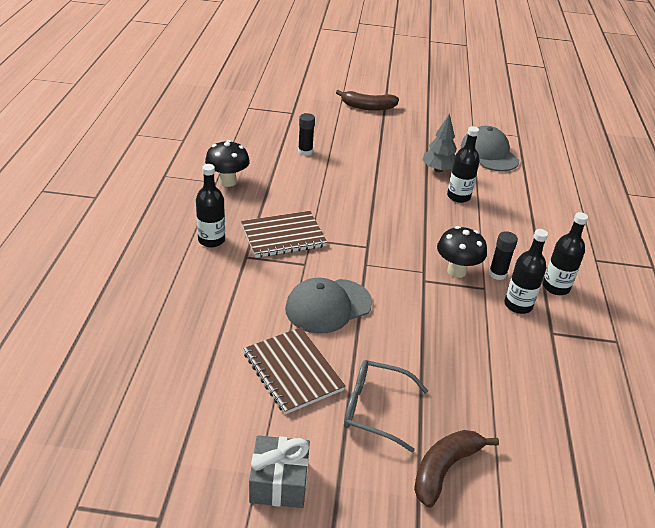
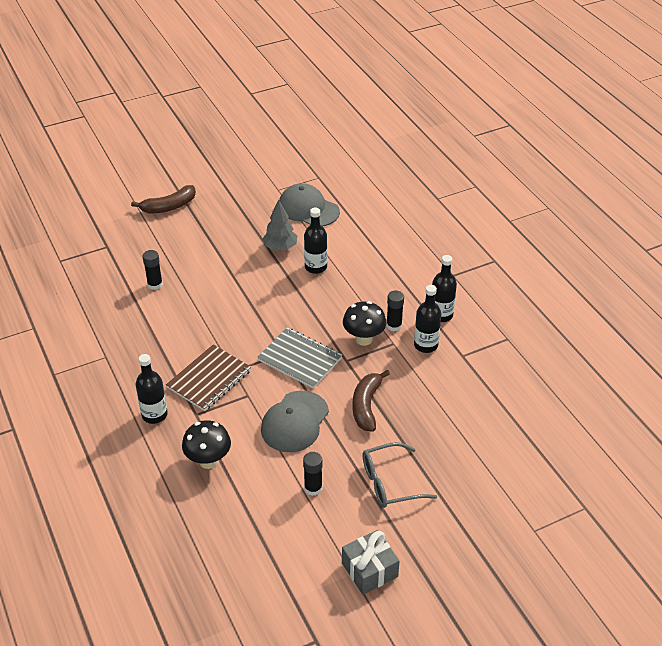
camera: 30 degrees left, 5 degrees up
black mushroom [205,140,250,187] -> black mushroom moved to [182,420,231,469]
brown notebook [244,327,346,414] -> black glue stick [303,452,322,496]
brown banana [414,430,499,508] -> brown banana moved to [352,370,390,432]
none -> grey notebook [257,328,342,389]

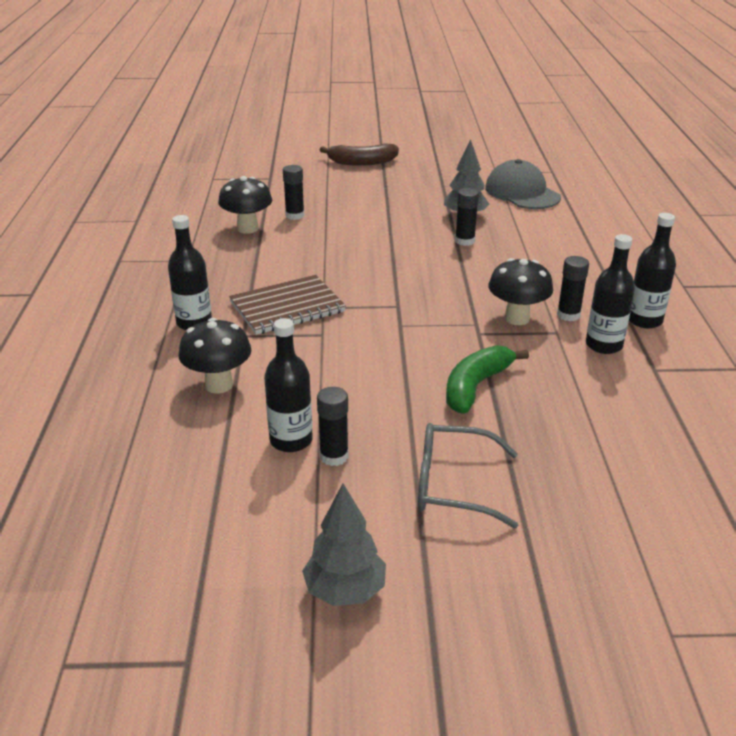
camera: 25 degrees right, 10 degrees down
grey notebook [257,328,342,389] -> none
grey cap [261,391,329,452] -> none
black bottle [304,208,327,274] -> black bottle moved to [264,318,312,452]
grey gift [342,530,400,595] -> grey tree [302,483,386,606]
brown banana [352,370,390,432] -> green banana [446,345,529,413]
none -> black mushroom [218,176,272,234]
none -> black glue stick [455,188,479,246]

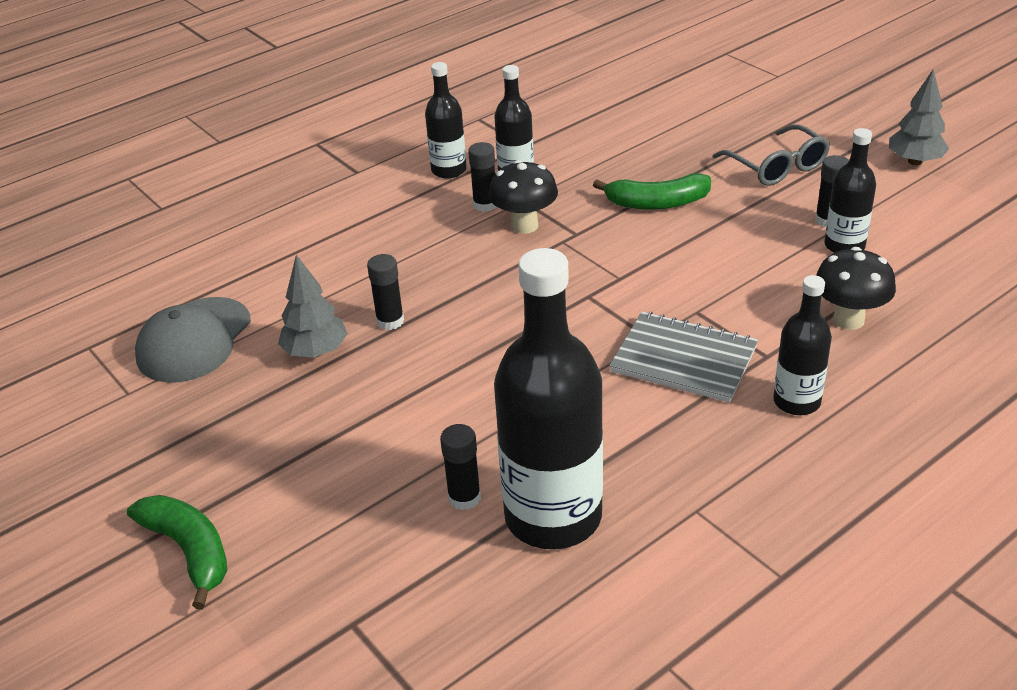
camera: 125 degrees left, 5 degrees up
black mushroom [218,176,272,234] -> black bottle [494,248,603,549]
brown notebook [229,275,346,335] -> grey notebook [609,312,758,403]
brown banana [320,143,399,166] -> green banana [127,495,227,609]

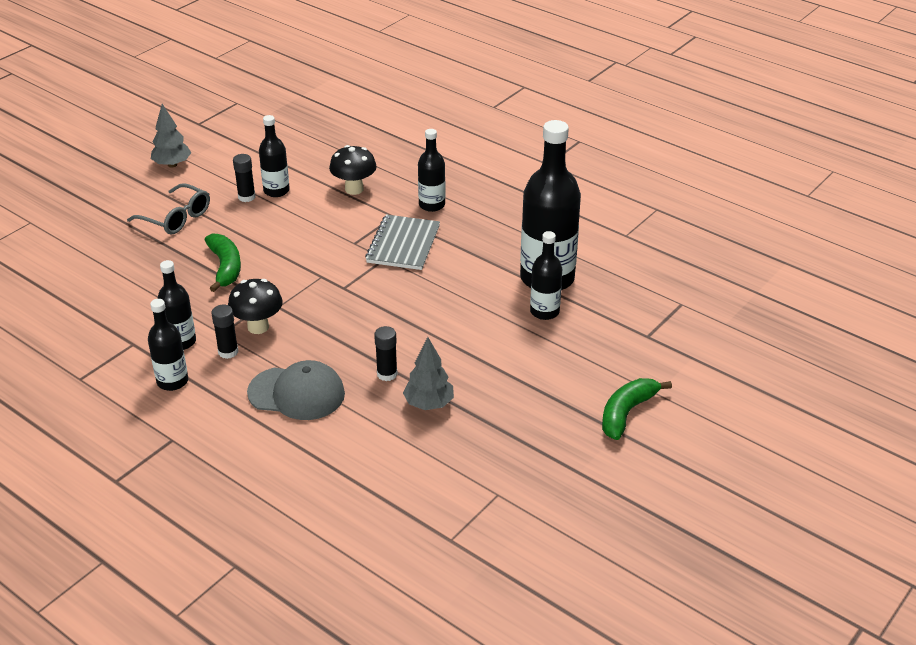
camera: 105 degrees left, 0 degrees up
grey cap [135,297,251,383] -> grey cap moved to [247,360,345,420]
black glue stick [440,424,481,510] -> black bottle [530,231,562,320]
grey glasses [713,124,830,186] -> grey glasses turned 75 degrees clockwise [127,183,210,234]

